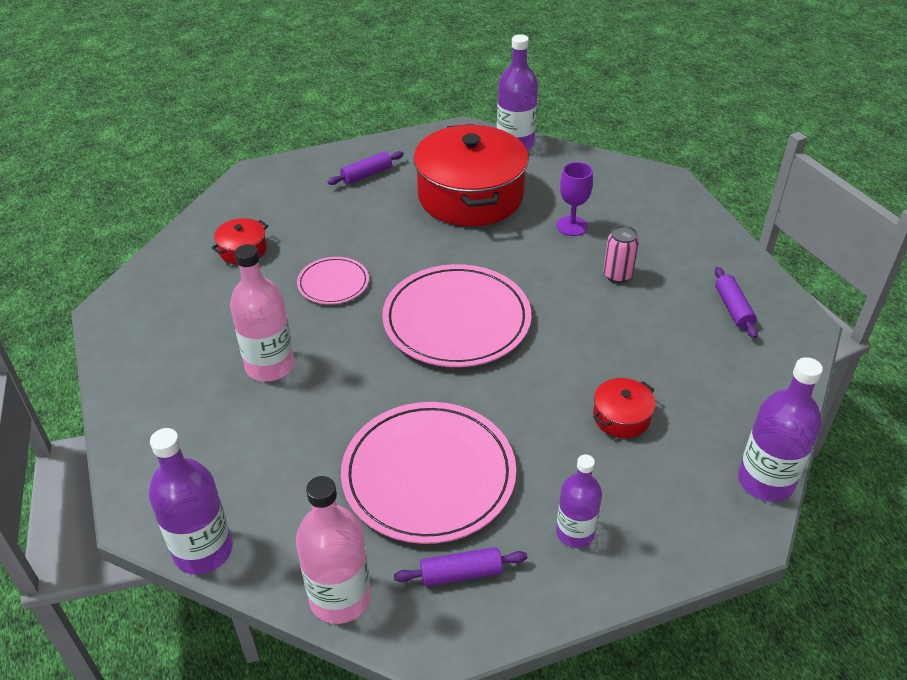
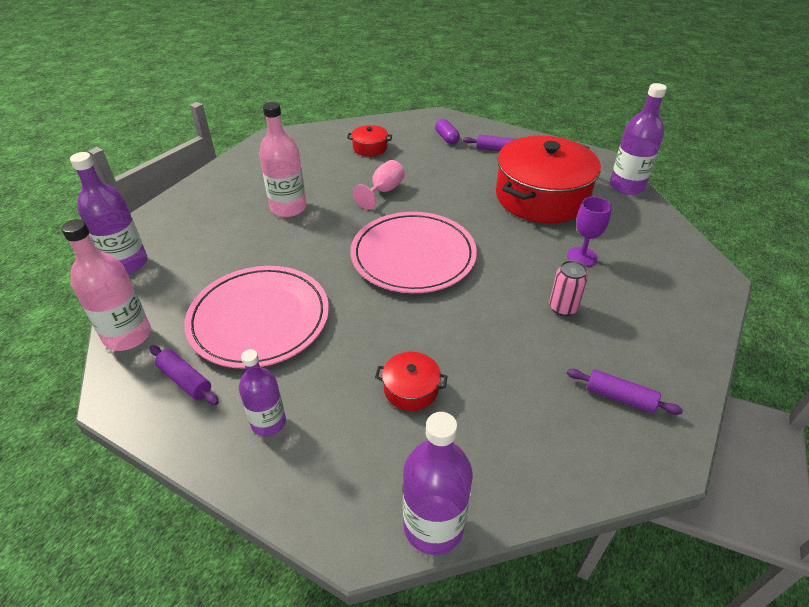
camera: 50 degrees right, 0 degrees up
pink plate [297,257,369,304] -> pink goblet [353,160,405,209]
purple rolling pin [715,267,758,339] -> purple rolling pin turned 75 degrees clockwise [567,369,683,415]
none -> purple capsule [435,119,460,144]

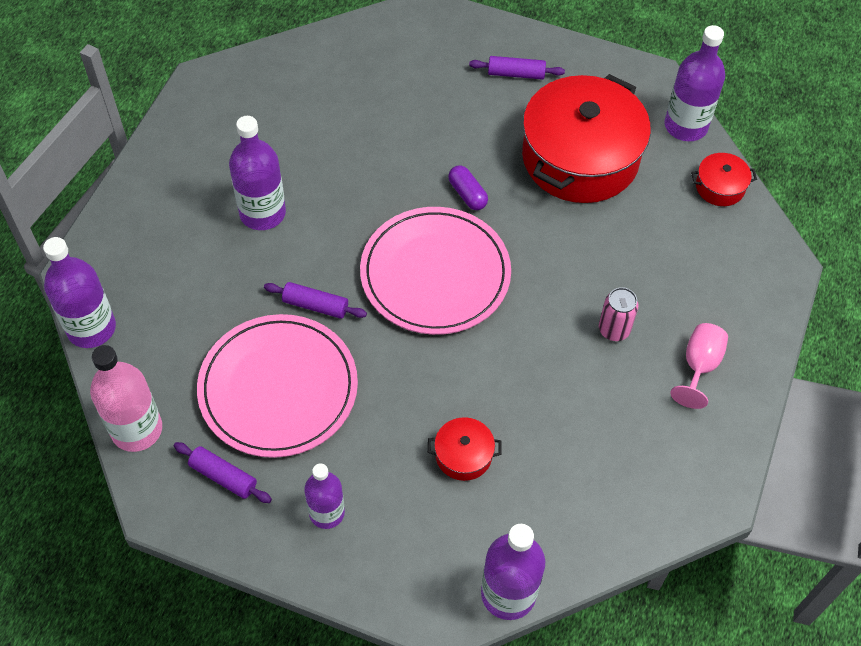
camera: 10 degrees left, 15 degrees up
pink bottle [259,102,306,217] -> purple bottle [229,116,286,230]
red pot [347,125,392,156] -> red pot moved to [691,153,757,206]
pink goblet [353,160,405,209] -> pink goblet moved to [670,323,728,409]
purple capsule [435,119,460,144] -> purple capsule moved to [448,165,488,210]
purple goblet [567,197,612,267] -> none
purple rolling pin [567,369,683,415] -> purple rolling pin moved to [264,282,367,319]

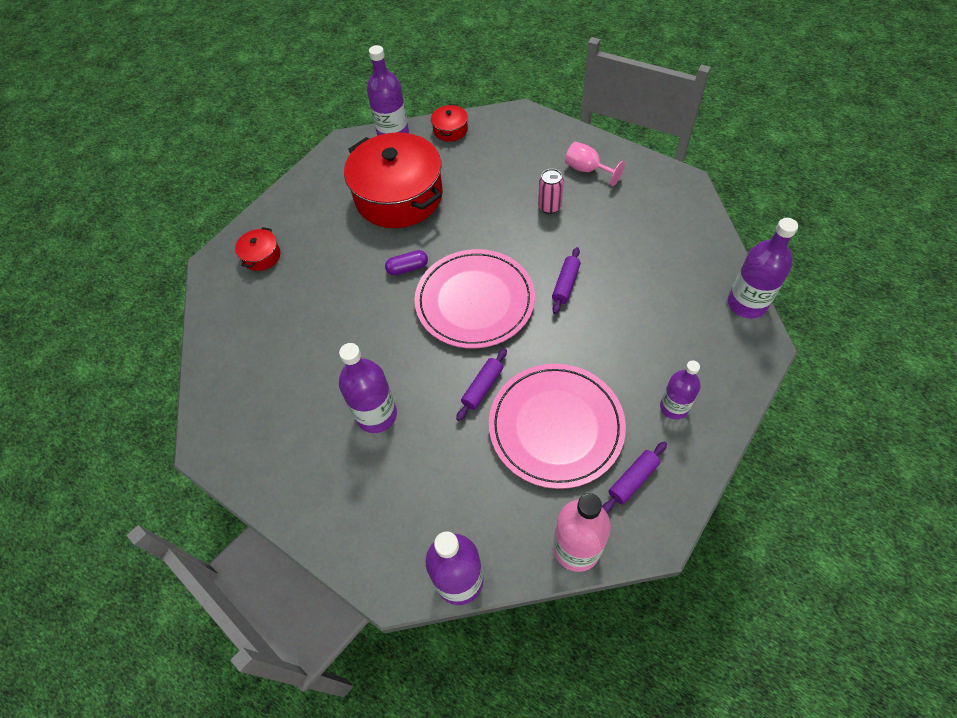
camera: 70 degrees left, 0 degrees up
red pot [428,417,501,481] -> red pot moved to [235,227,281,271]
purple rolling pin [469,56,565,80] -> purple rolling pin moved to [552,247,581,314]

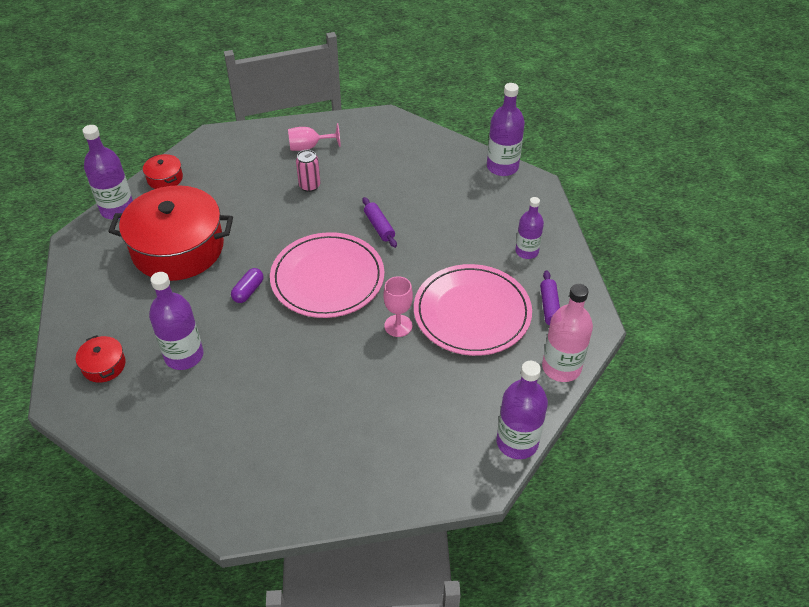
camera: 50 degrees left, 10 degrees down
purple bottle [339,343,397,433] -> purple bottle moved to [149,272,203,370]
purple rolling pin [456,348,507,421] -> pink goblet [384,276,413,337]

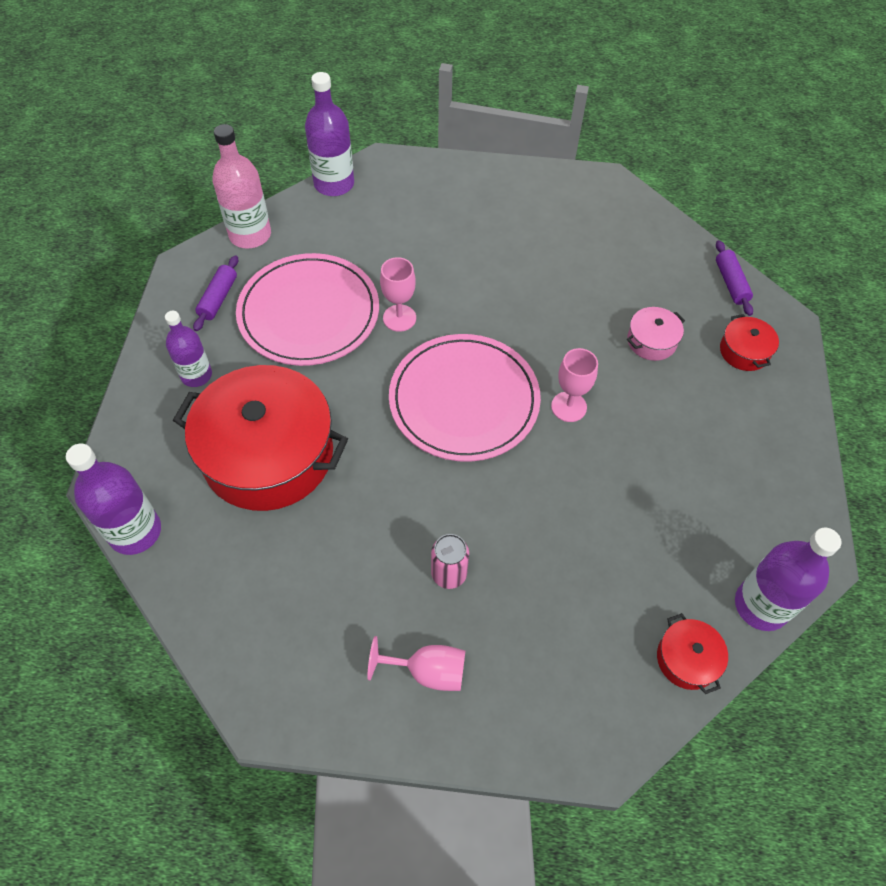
camera: 165 degrees left, 10 degrees up
red pot [108,185,233,281] -> red pot moved to [173,365,348,511]
purple bottle [149,272,203,370] -> pink pot [627,307,685,361]
purple capsule [231,268,264,303] -> pink goblet [551,348,598,422]
purple rolling pin [362,197,397,248] -> purple rolling pin moved to [716,240,753,316]

